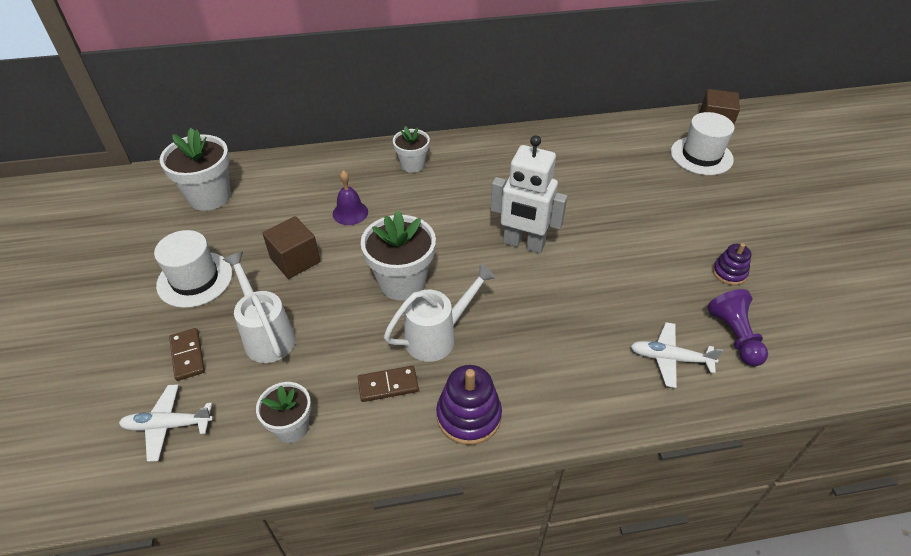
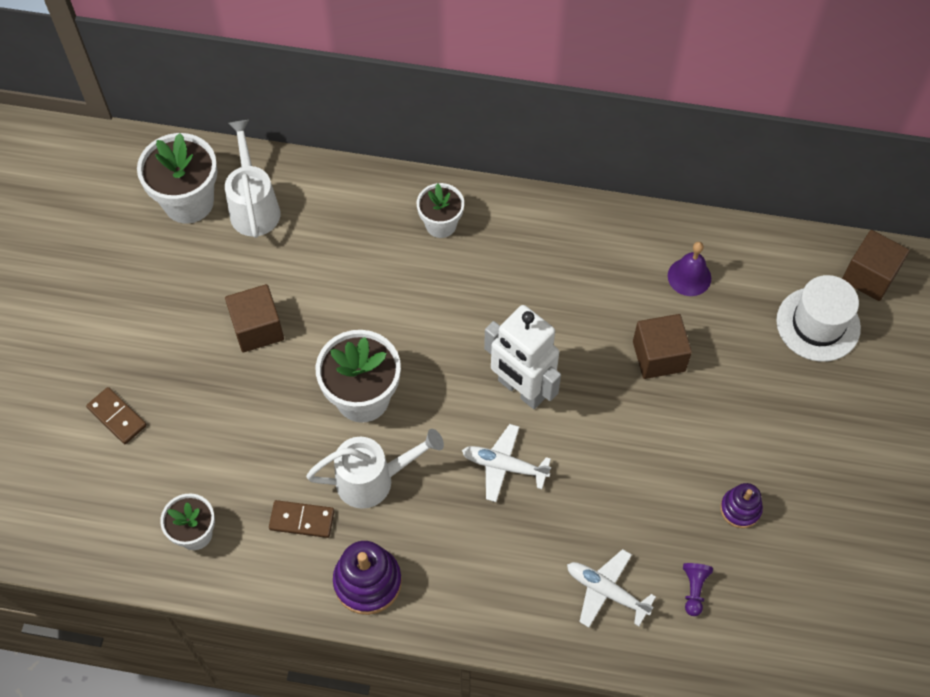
camera: 20 degrees right, 15 degrees up
white plane [119,384,213,462] -> white plane moved to [462,424,551,502]
white hat [154,230,232,308] -> none
brown domino [169,328,205,381] -> brown domino turned 45 degrees counterclockwise [86,387,147,444]
white watering can [223,252,296,363] -> white watering can moved to [225,120,280,238]
purple bell [333,170,368,225] -> purple bell moved to [668,242,711,296]
purple pawn [707,289,768,366] -> purple pawn [683,563,713,616], size x0.60
none -> brown cube [633,314,692,379]

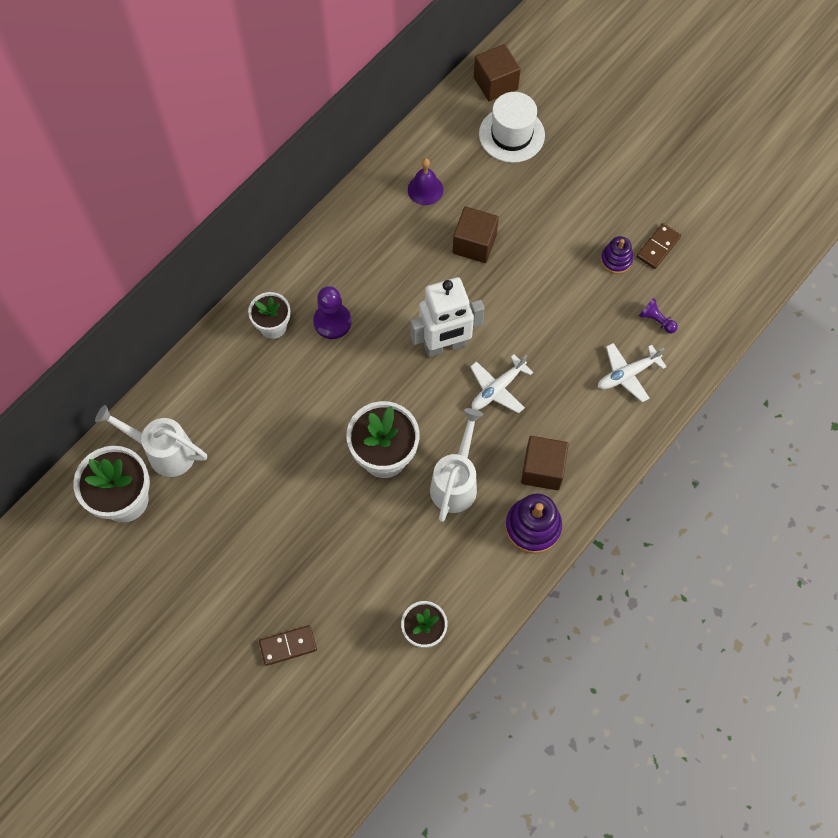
camera: 60 degrees left, 5 degrees up
brown cube [225,284,284,352] -> brown cube moved to [521,436,569,490]
brown domino [269,500,335,538] -> brown domino moved to [636,223,681,269]
none -> purple pawn [313,286,352,339]

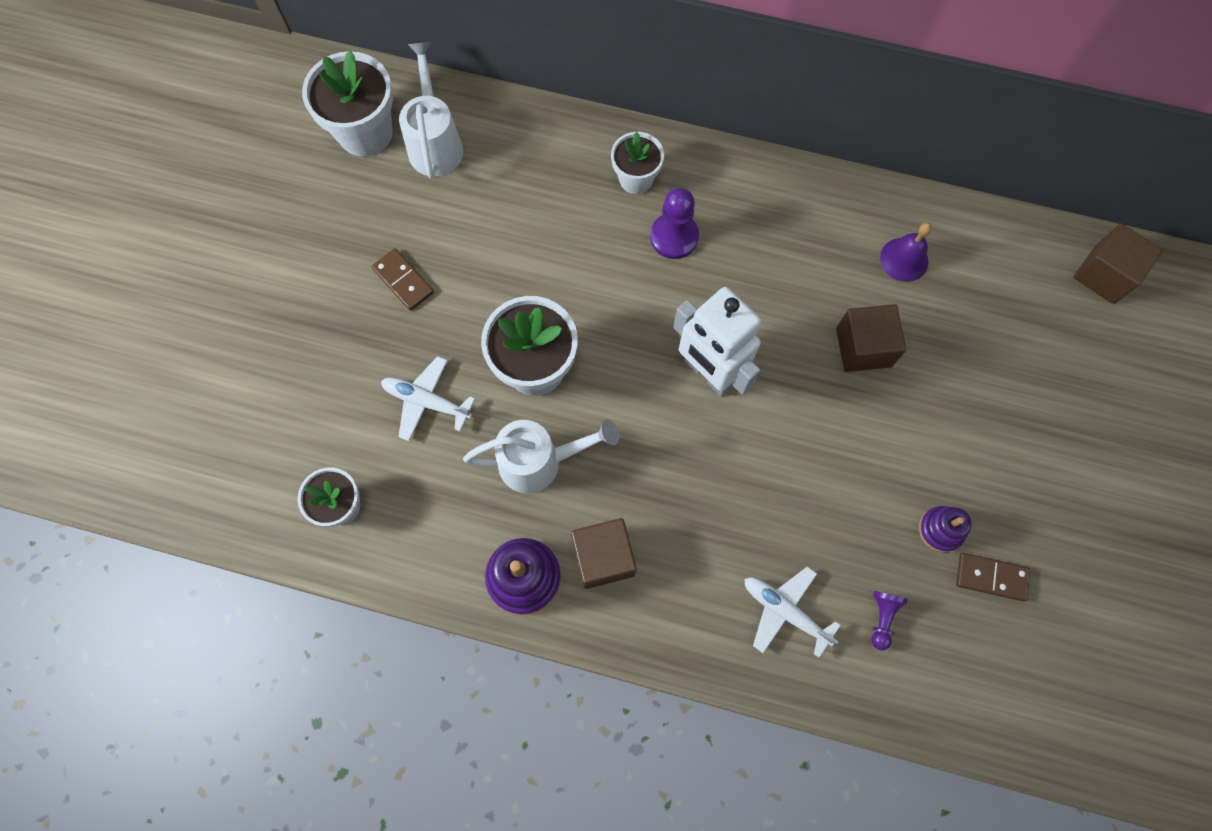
camera: 65 degrees right, 5 degrees up
brown domino [259,625,317,666] -> brown domino moved to [372,248,434,311]
white plane [470,354,533,413] -> white plane moved to [381,356,475,441]
white hat [479,92,545,163] -> none

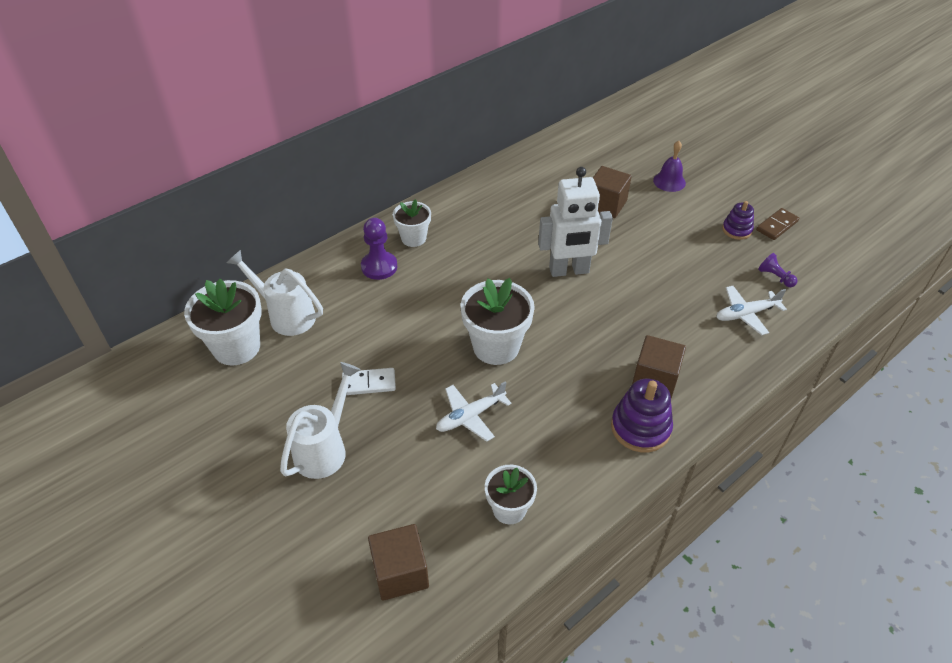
camera: 55 degrees left, 25 degrees down
brown domino [372,248,434,311] -> white domino [342,368,396,395]
white watering can [463,419,619,493] -> white watering can moved to [280,362,361,479]
purple pawn [650,188,699,259] -> purple pawn moved to [361,218,397,280]
purple bell [880,223,932,282] -> purple bell moved to [653,141,686,192]
brown cube [1074,223,1163,304] -> brown cube moved to [368,524,429,601]

